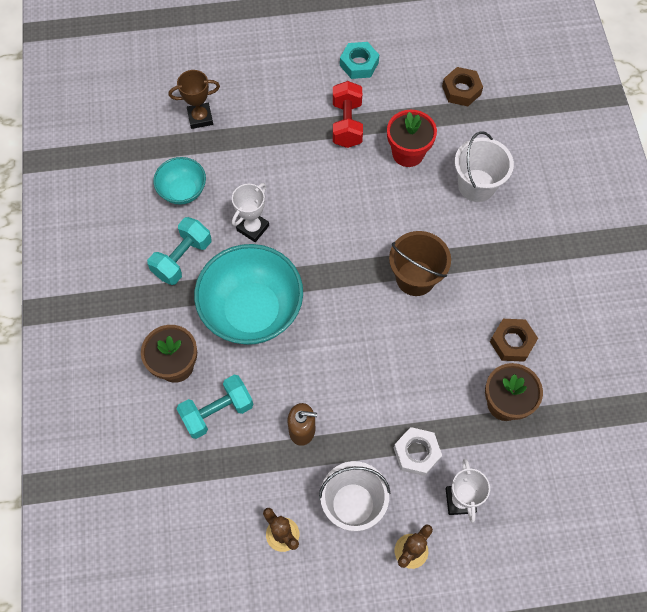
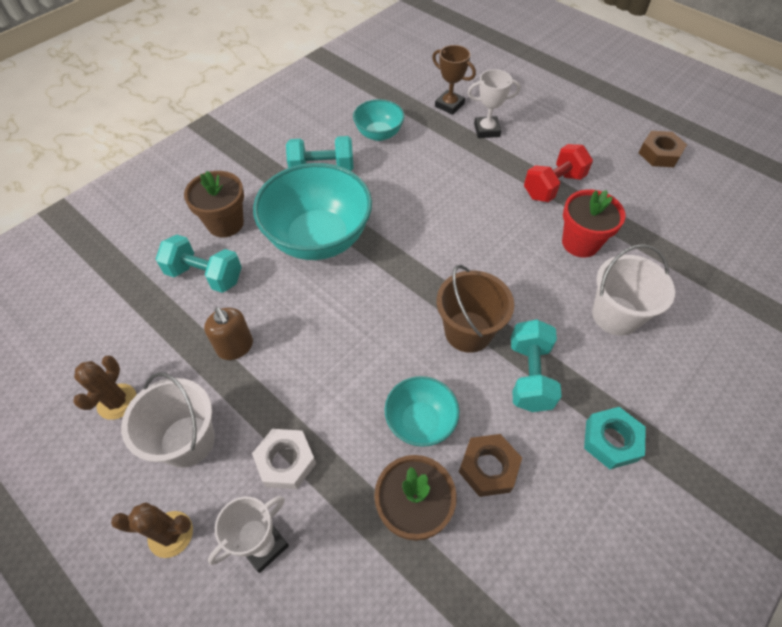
camera: 50 degrees right, 10 degrees down
white trophy [232,183,269,242] -> white trophy moved to [468,69,521,138]
turquoise nut [340,42,379,79] -> turquoise nut moved to [584,407,646,469]
brown nut [442,67,483,106] -> brown nut moved to [639,131,687,167]
none -> turquoise bowl [385,376,460,447]
none -> turquoise dumbbell [511,319,562,412]

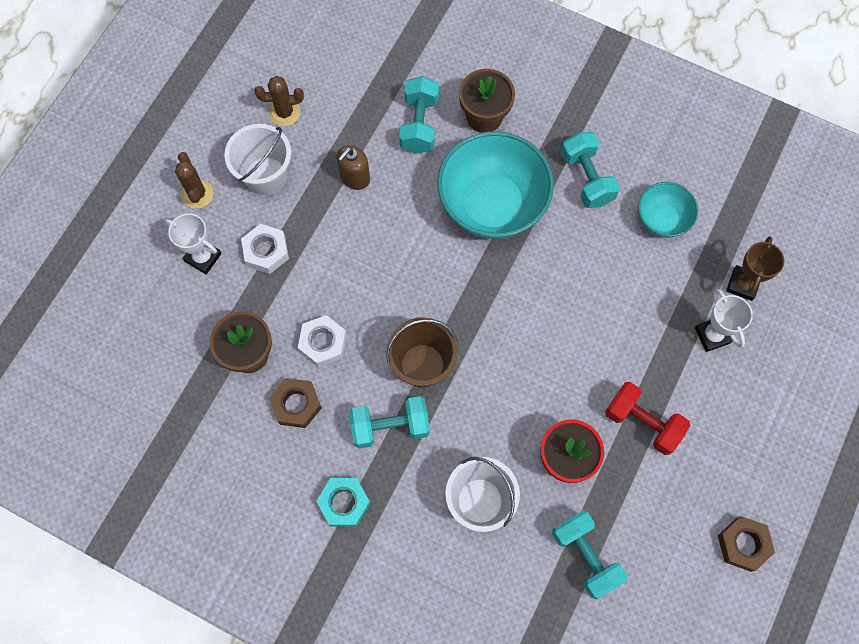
camera: 75 degrees right, 15 degrees up
turquoise bowl [385,376,460,447] -> white nut [298,315,347,367]
none -> turquoise dumbbell [552,511,628,599]

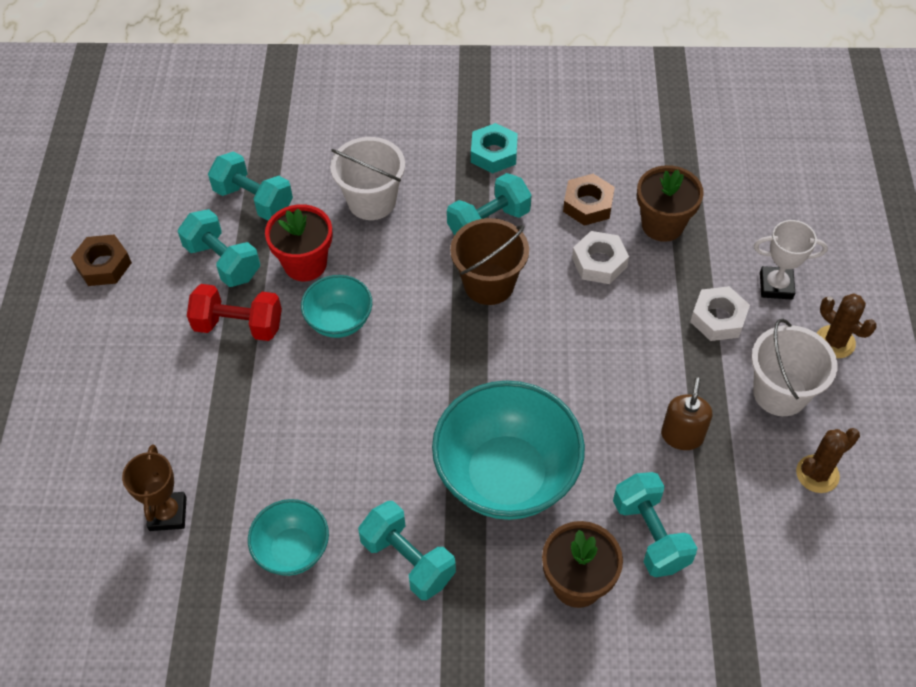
camera: 155 degrees right, 15 degrees down
white trophy [695,289,753,352] -> none
none -> turquoise dumbbell [178,209,260,287]
none -> turquoise bowl [301,275,372,338]

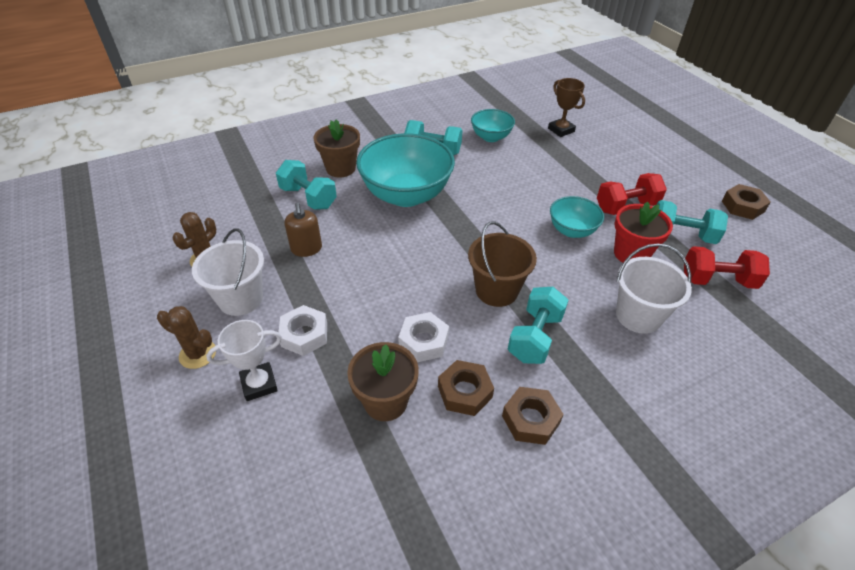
camera: 150 degrees right, 10 degrees down
turquoise dumbbell [208,151,293,221] -> red dumbbell [684,246,770,289]
turquoise nut [471,123,518,173] -> none
none -> brown nut [502,387,564,445]

